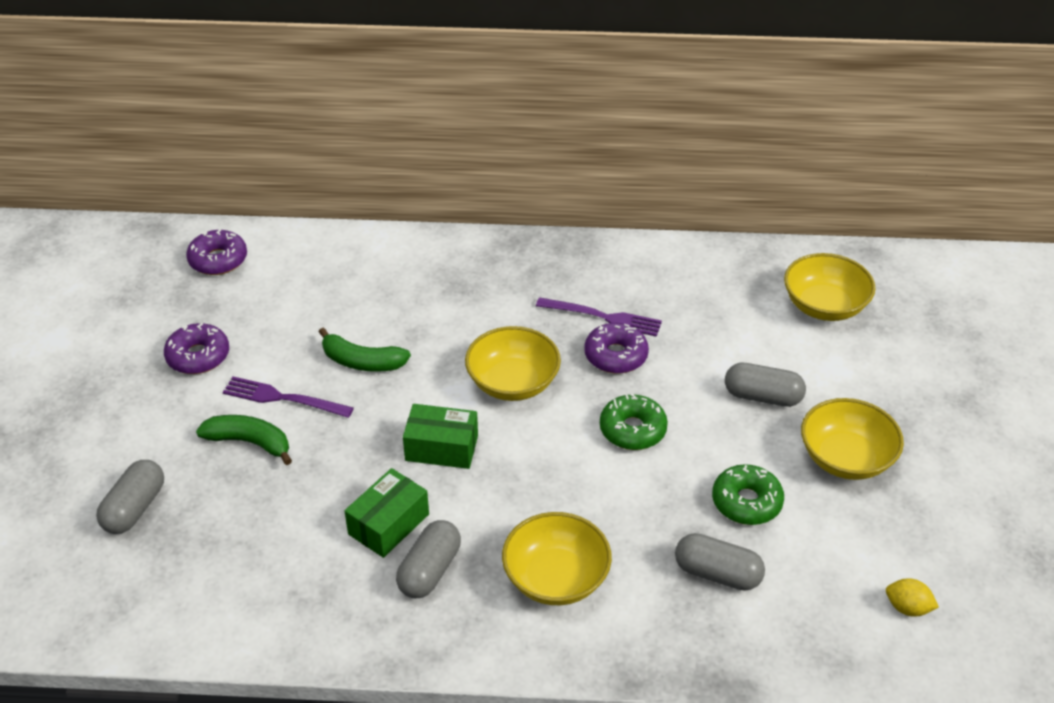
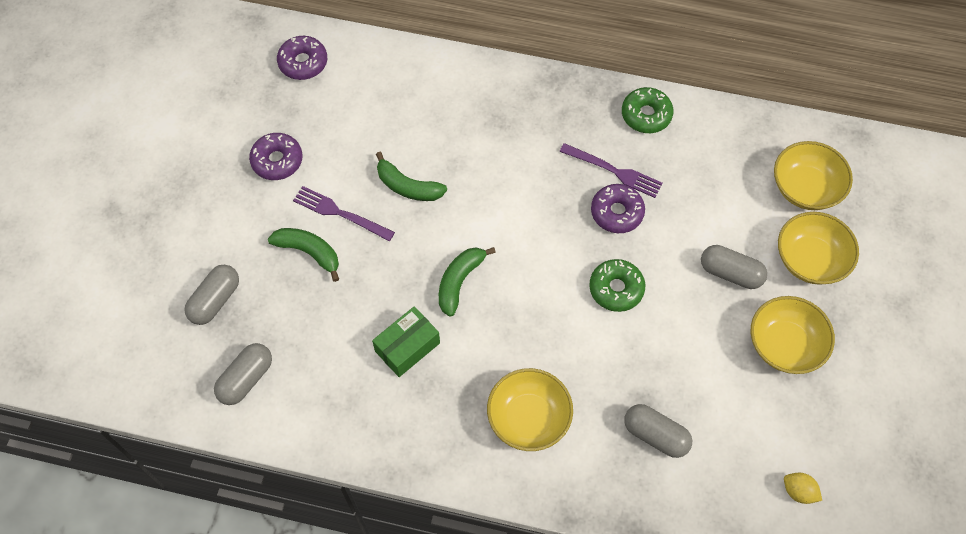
camera: 10 degrees right, 20 degrees up
grey capsule [396,520,461,598] -> grey capsule moved to [214,343,272,405]
green box [403,404,478,469] -> green banana [439,247,496,317]
yellow bowl [465,326,561,401] -> yellow bowl moved to [778,212,859,285]
green donut [712,464,784,525] -> green donut moved to [622,87,673,133]

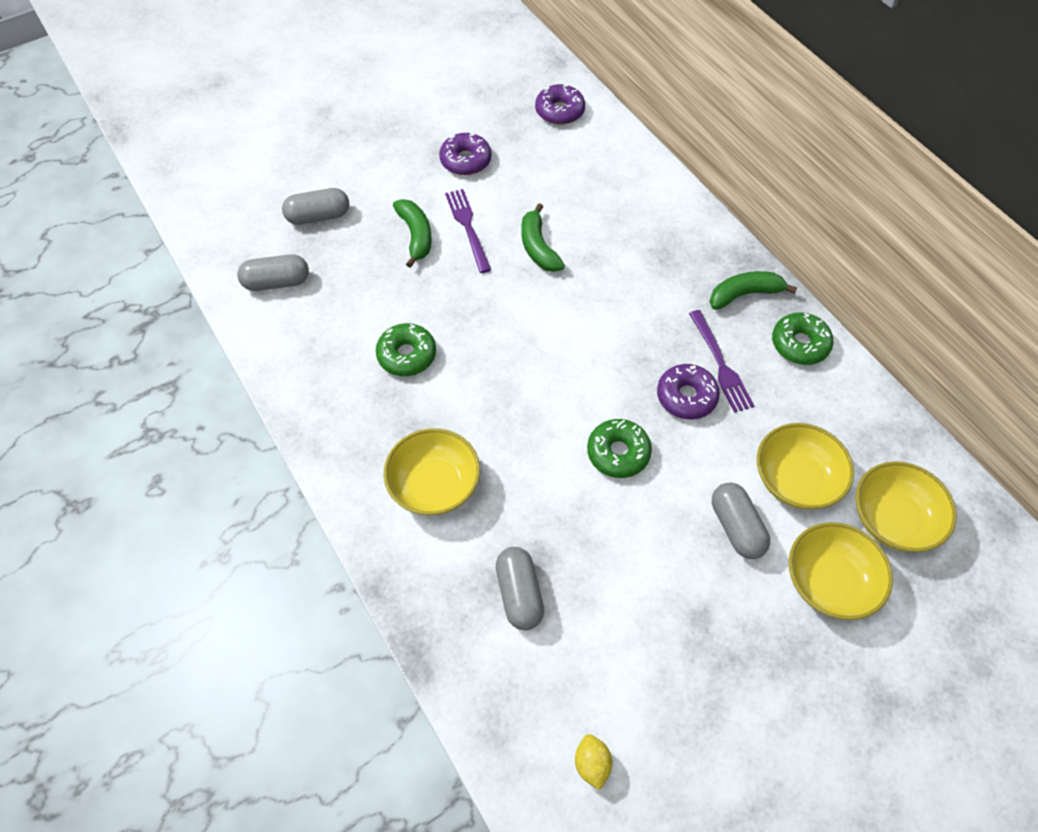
camera: 45 degrees right, 5 degrees down
green box [372,306,440,377] -> green donut [376,323,436,376]
green banana [439,247,496,317] -> green banana moved to [709,271,797,310]
yellow bowl [751,296,835,374] -> yellow bowl moved to [757,423,854,510]

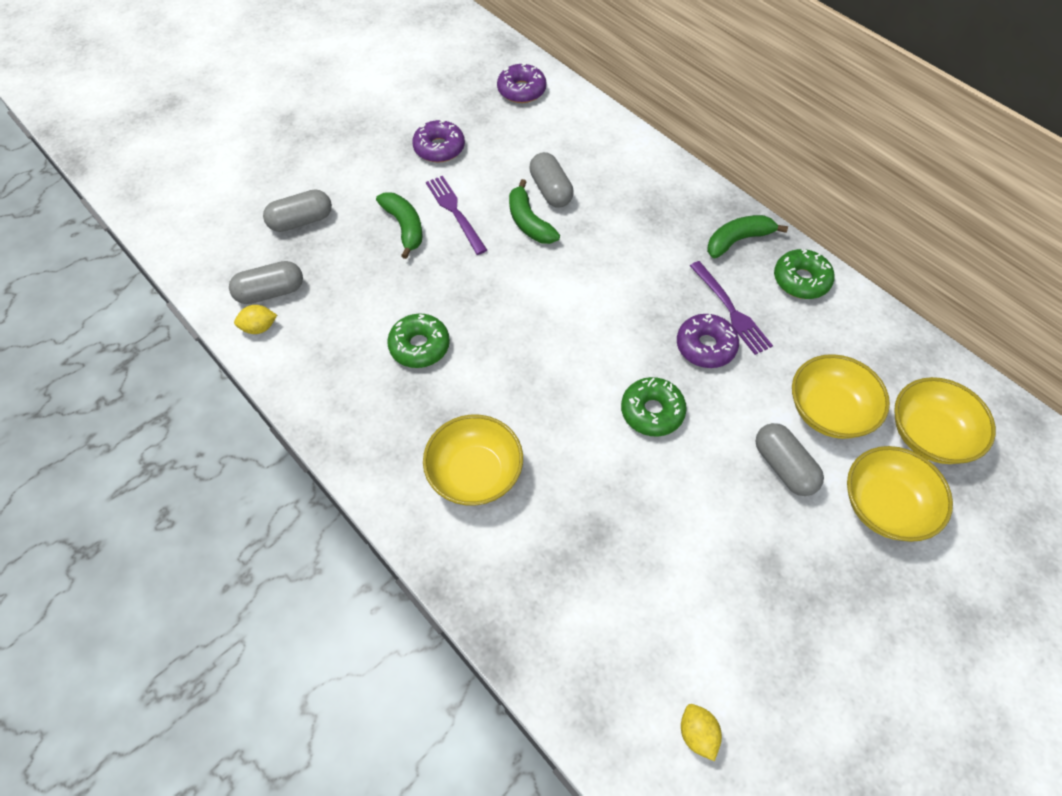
camera: 10 degrees left, 0 degrees up
grey capsule [496,547,544,630] -> grey capsule moved to [529,152,574,208]
none -> yellow lemon [234,305,277,334]

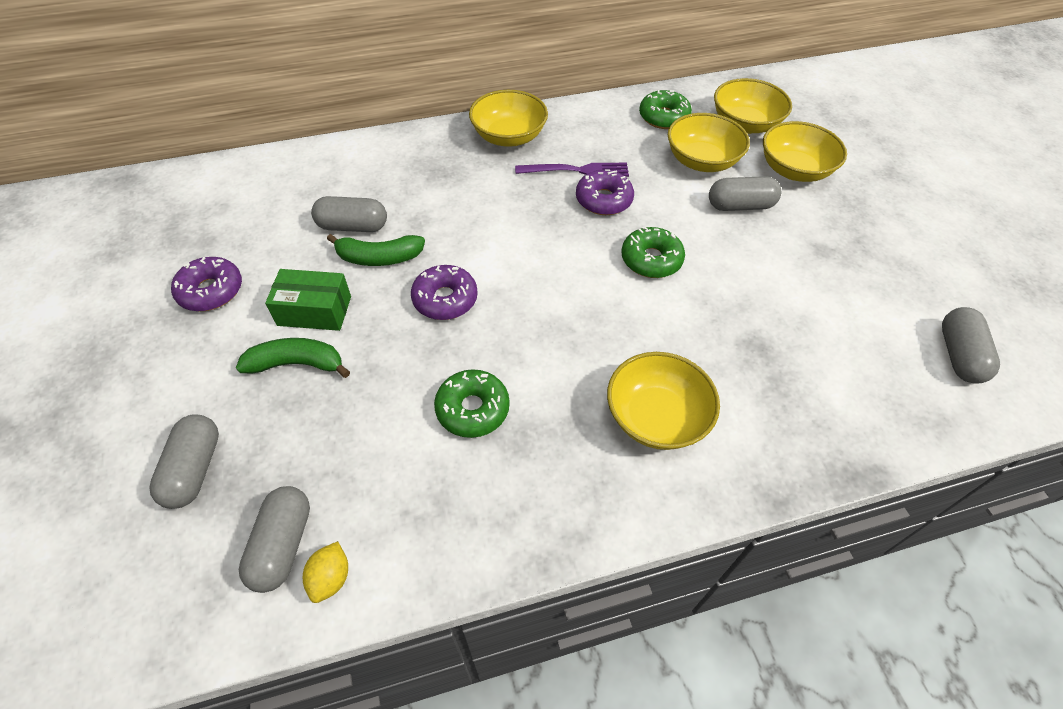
camera: 65 degrees left, 5 degrees down
purple fork [426,176,487,255] -> green box [265,269,351,331]
purple donut [497,63,546,103] -> purple donut moved to [411,265,478,320]
yellow lemon [681,704,722,761] -> grey capsule [942,307,1000,384]
green banana [707,215,788,258] -> yellow bowl [469,90,548,147]
green donut [774,249,835,299] -> green donut moved to [639,90,692,129]

